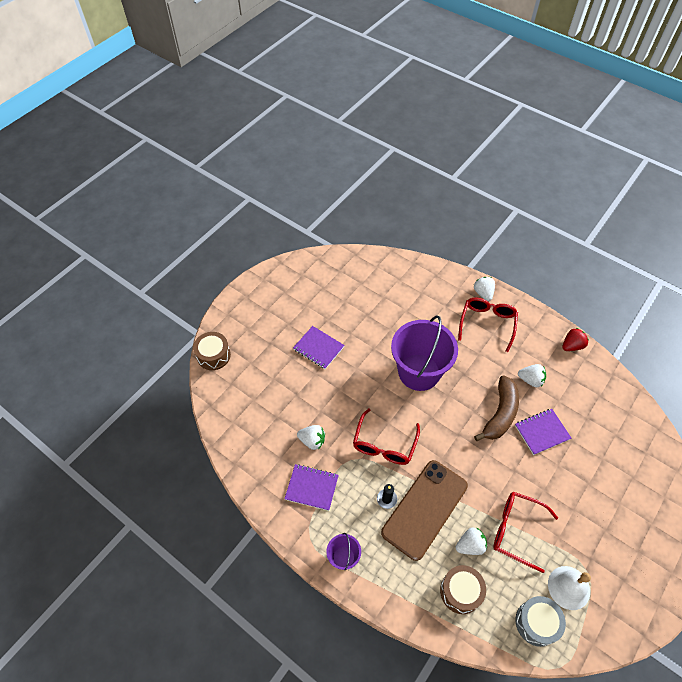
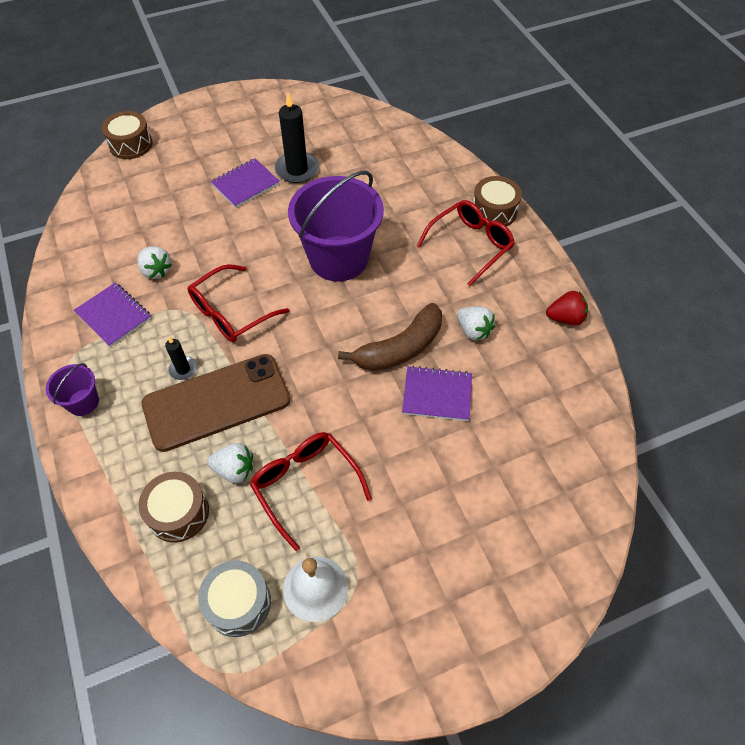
camera: 30 degrees right, 0 degrees up
purple notebook [293,326,345,369] -> purple notebook turned 75 degrees clockwise [211,158,280,208]
white strawberry [474,277,495,301] -> brown drum [473,176,522,226]
none -> black candle [275,93,319,183]

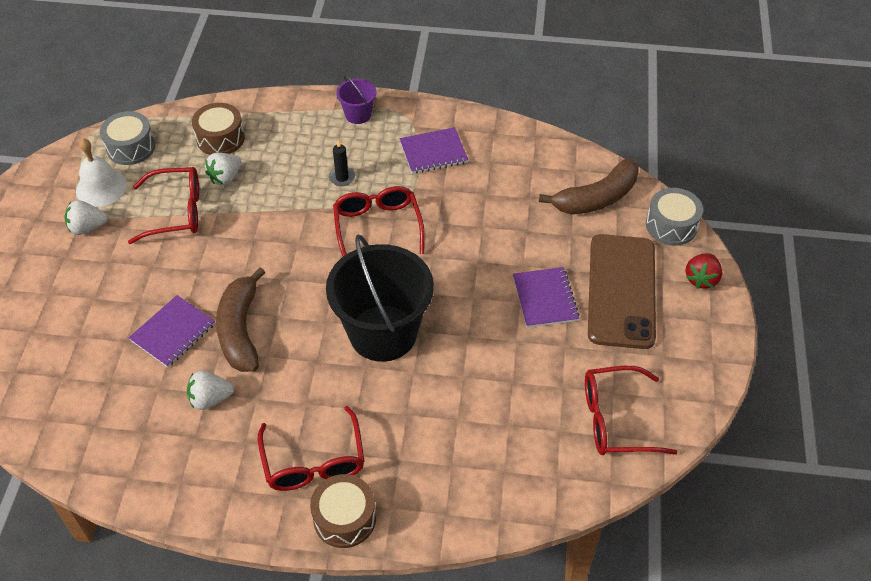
camera: 120 degrees right, 5 degrees down
brown drum [102,111,153,159] -> grey drum [646,188,703,246]
white strawberry [138,246,172,279] -> white strawberry moved to [65,200,108,235]
brown phone [142,354,290,452] -> brown phone moved to [588,234,656,349]
black candle [275,93,319,183] -> none
purple bucket [288,171,384,282] -> black bucket [326,235,434,362]
red strawberry [546,291,588,325] -> red strawberry moved to [685,253,722,289]
none -> brown banana [539,158,638,214]
none -> red glasses [585,366,678,455]

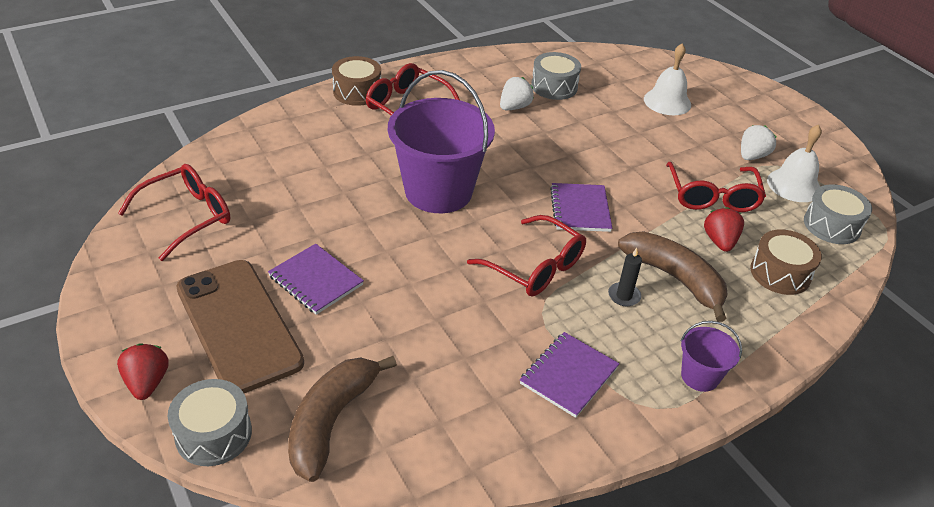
camera: 140 degrees right, 10 degrees down
red glasses [128,167,199,244] -> red glasses turned 45 degrees counterclockwise [666,162,766,212]
purple notebook [129,295,215,367] -> purple notebook moved to [550,183,612,232]
white strawberry [205,153,242,185] -> red strawberry [704,207,744,252]
brown banana [216,267,265,372] -> brown banana moved to [618,231,728,322]
black bucket [326,235,434,362] -> purple bucket [388,70,495,213]
none -> grey drum [531,52,581,100]
none -> white bell [644,44,691,115]

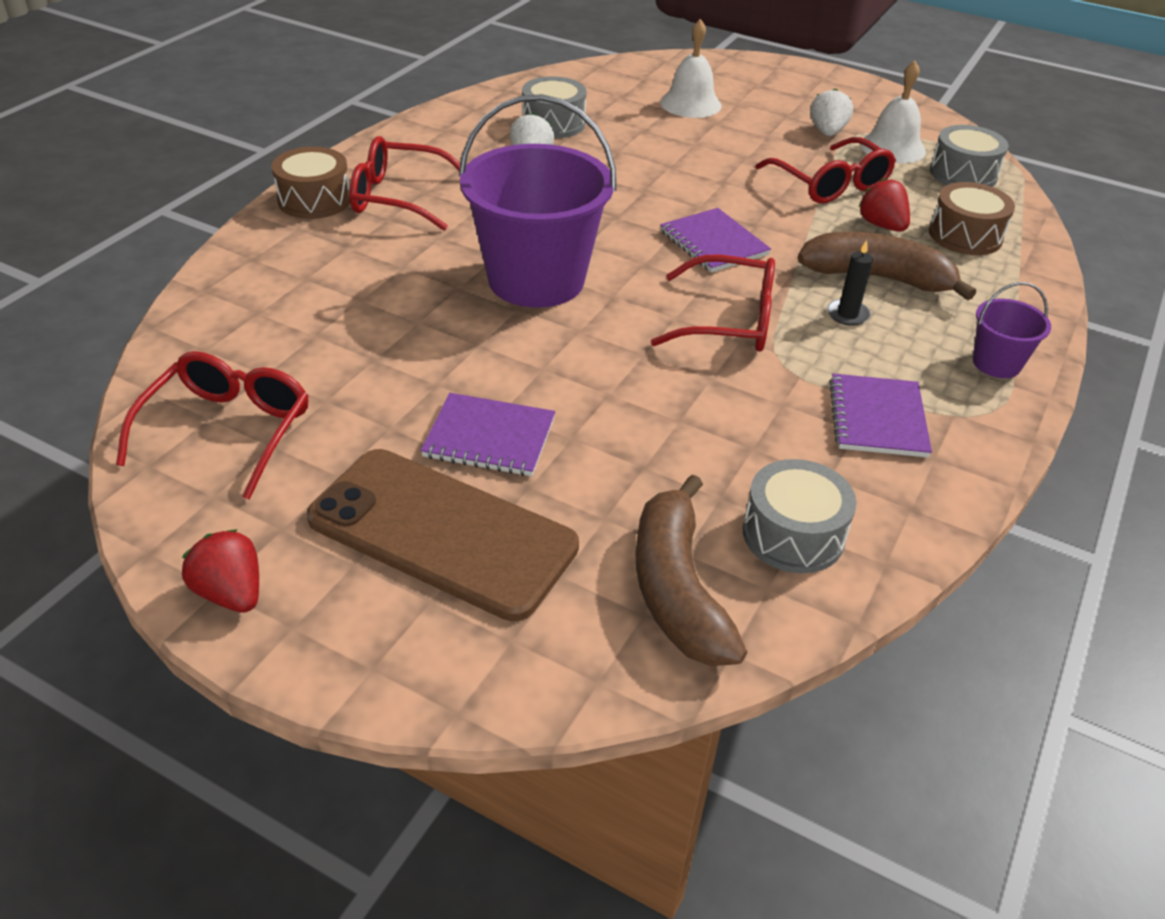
camera: 30 degrees left, 0 degrees up
red strawberry [117,343,169,400] -> red strawberry moved to [182,529,259,613]
grey drum [168,379,252,466] -> grey drum moved to [743,459,857,573]

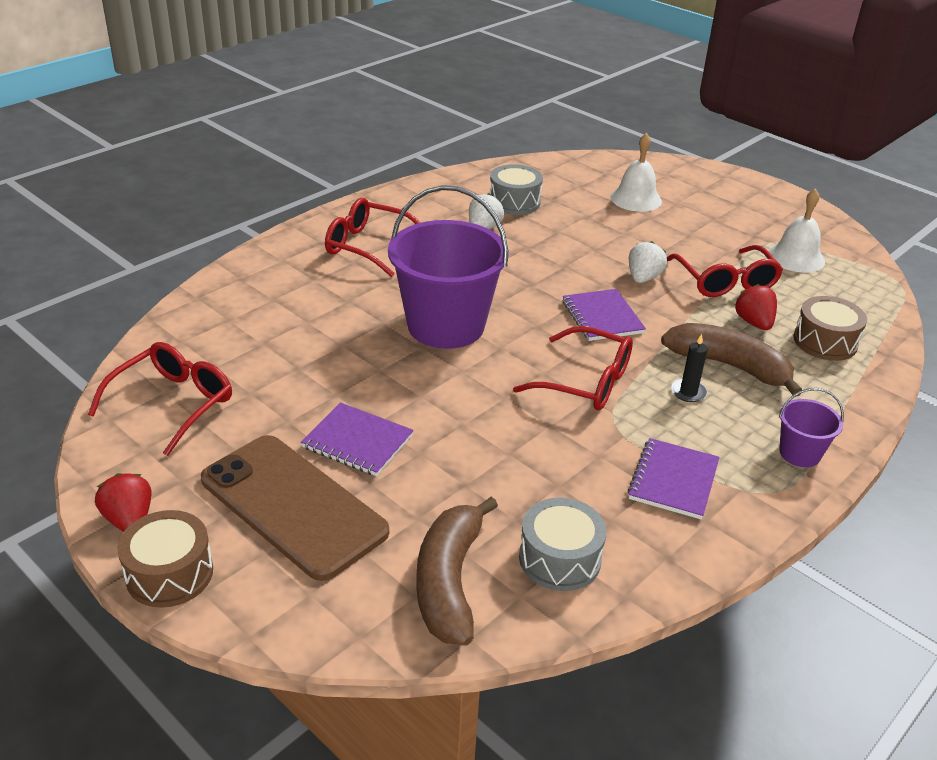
camera: 15 degrees right, 5 degrees down
brown drum [272,147,350,219] -> brown drum moved to [117,510,213,608]
white strawberry [810,88,853,136] -> white strawberry moved to [629,241,667,283]
grey drum [930,125,1009,187] -> none

